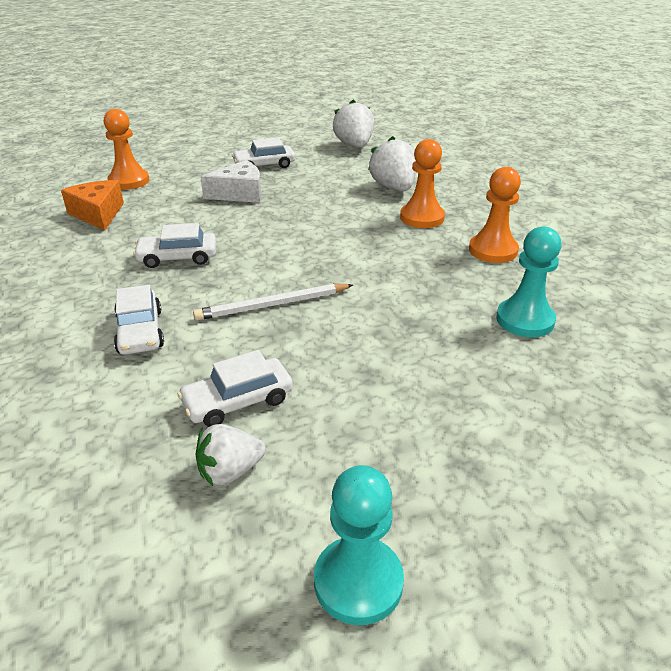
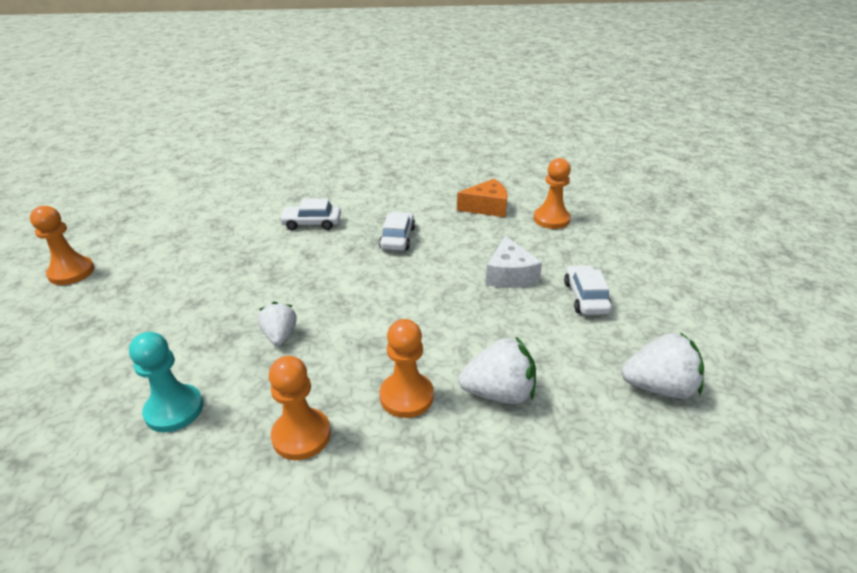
camera: 105 degrees right, 0 degrees up
white car [178,350,293,427] -> none
white pencil [193,283,353,321] -> none
white strawberry [196,424,266,486] -> white strawberry moved to [258,302,297,346]
turquoise pawn [314,465,404,625] -> orange pawn [30,206,94,285]

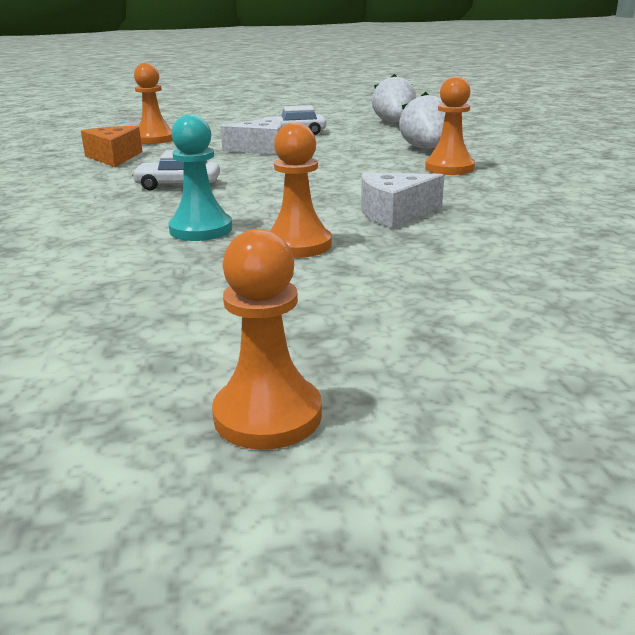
camera: 95 degrees left, 10 degrees down
turquoise pawn [129,332,203,432] -> turquoise pawn moved to [168,114,232,241]
white strawberry [258,302,297,346] -> white cheese [361,172,444,228]
orange pawn [269,356,331,460] -> orange pawn moved to [270,123,332,258]
white car [279,199,341,230] -> none

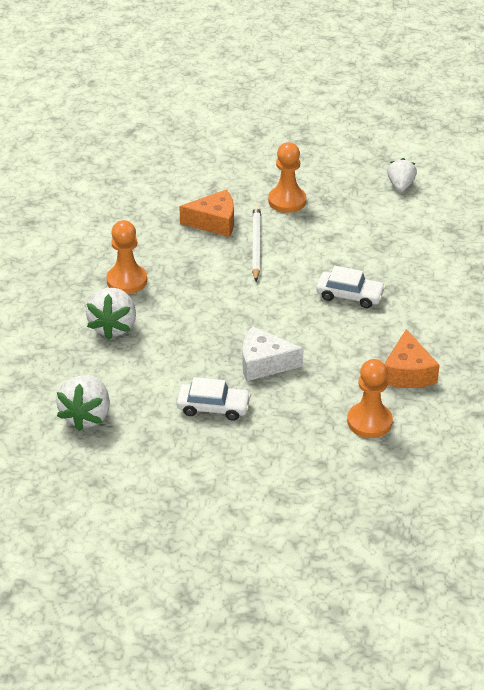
camera: 165 degrees left, 15 degrees up
turquoise pawn [168,114,232,241] -> none
orange pawn [212,229,322,450] -> none
white cheese [361,172,444,228] -> orange cheese [179,190,234,237]
none -> white pencil [252,206,261,281]
none -> white strawberry [387,158,417,192]

